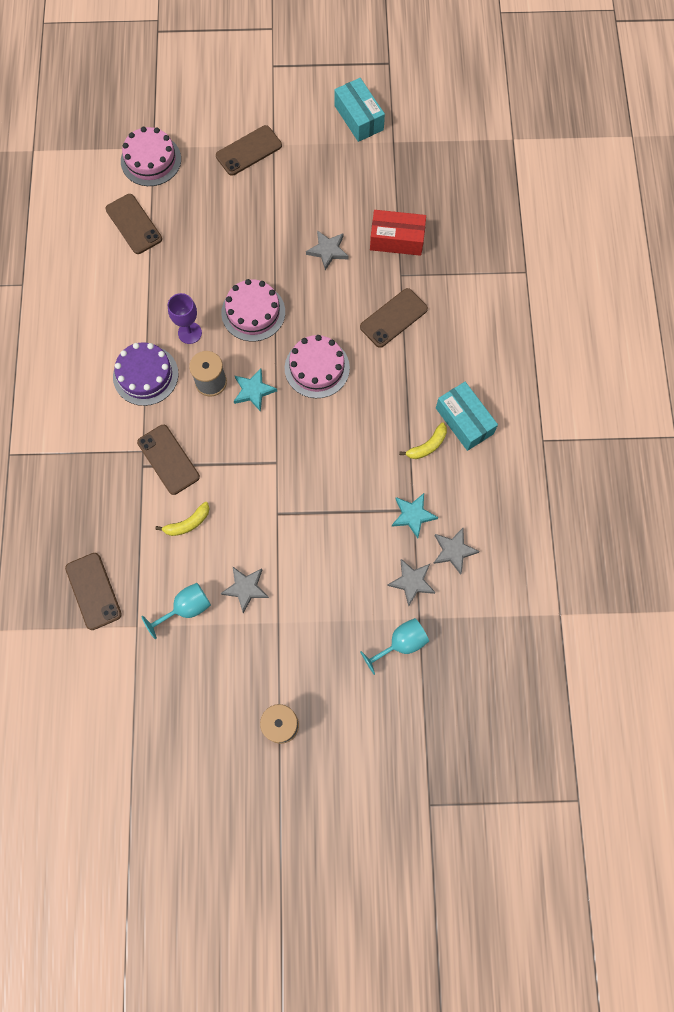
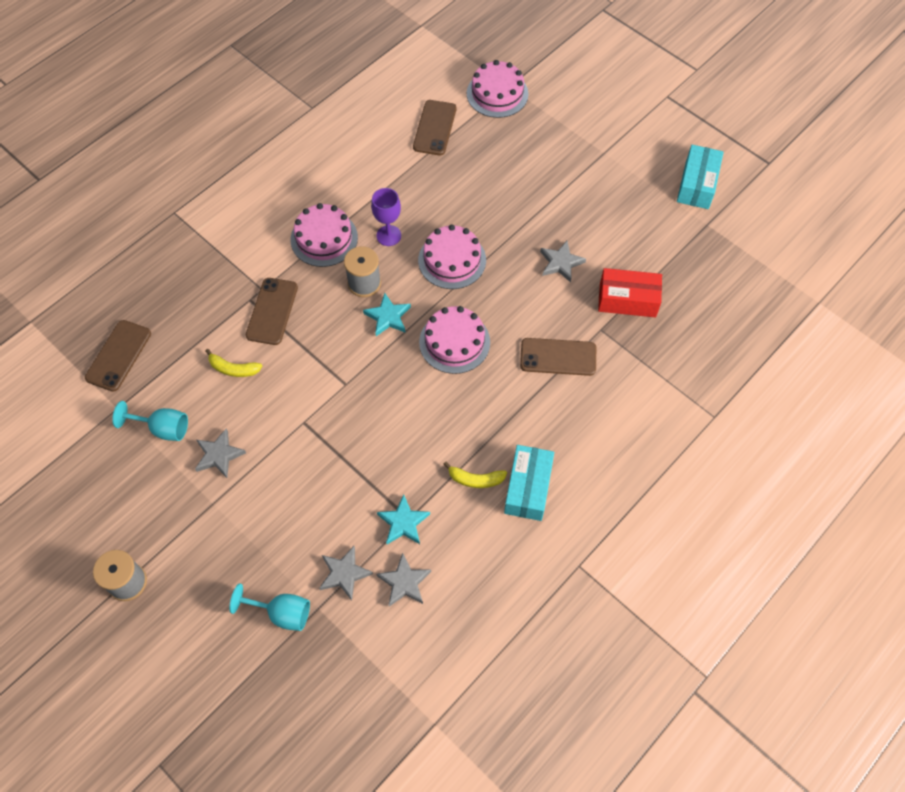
camera: 45 degrees right, 10 degrees down
purple cake [113,342,179,406] -> pink cake [290,203,358,267]
brown phone [216,125,282,176] -> none
red box [370,210,426,256] -> red box turned 45 degrees counterclockwise [598,268,662,317]

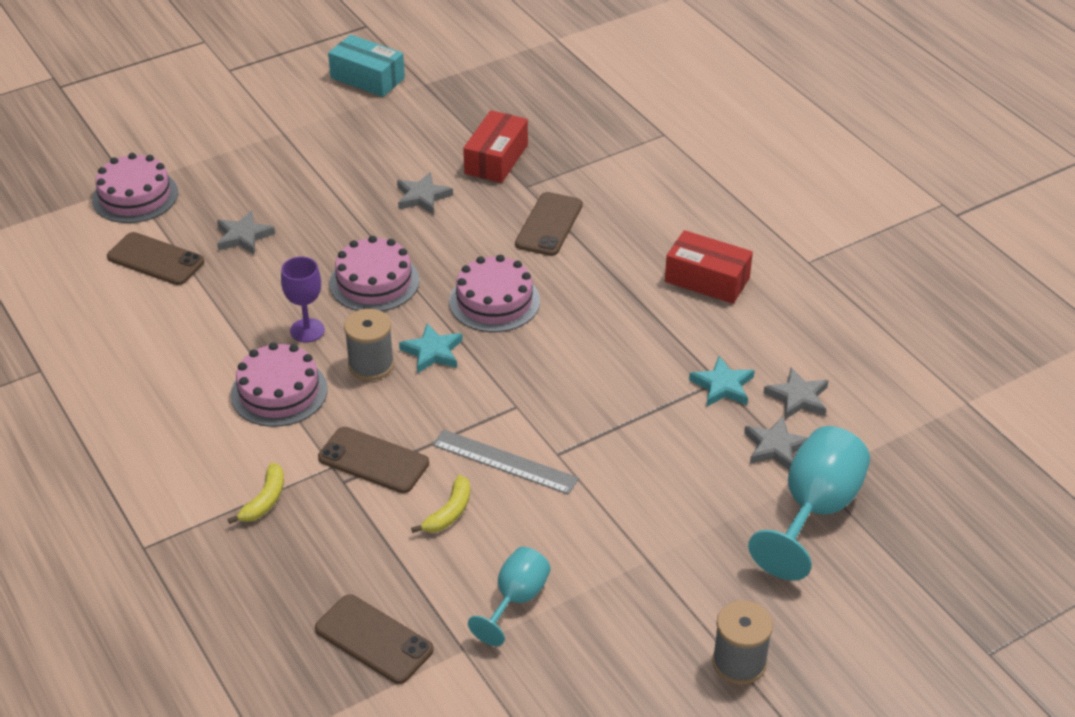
camera: 75 degrees left, 20 degrees down
grey star [195,428,246,478] -> grey star moved to [217,210,275,254]
turquoise goblet [229,583,310,631] -> turquoise goblet [748,426,870,581], size x1.67
yellow banana [443,462,507,488] -> yellow banana moved to [228,463,284,524]
turquoise box [504,445,554,521] -> red box [665,230,753,304]
none -> grey ruler [432,429,579,495]

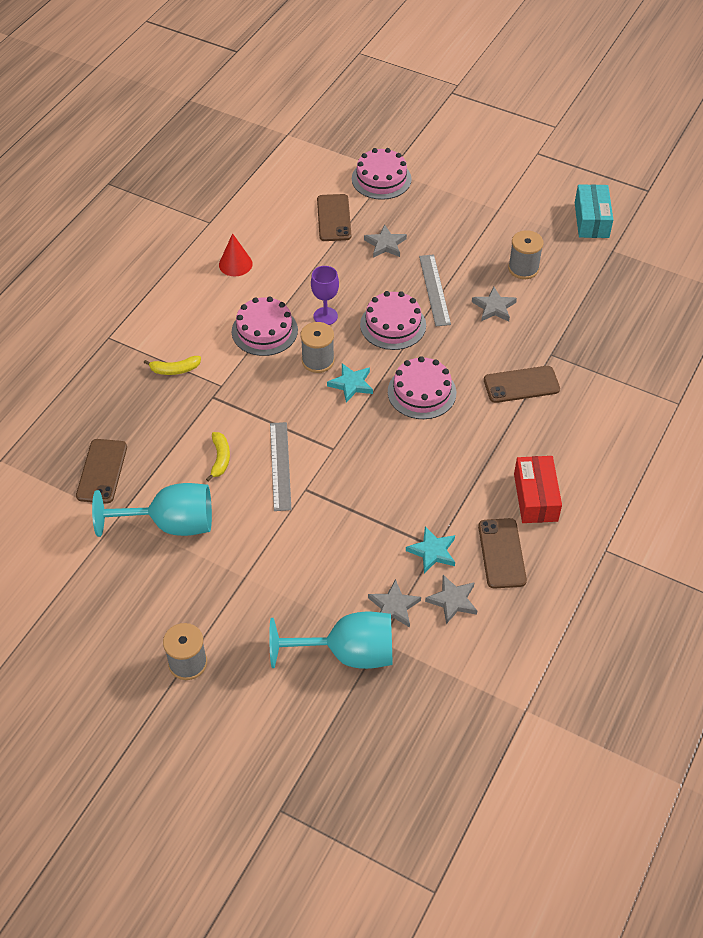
camera: 60 degrees right, 10 degrees up
brown phone [318,427,429,493] -> brown phone moved to [478,518,527,589]
yellow banana [411,475,470,533] -> yellow banana turned 90 degrees counterclockwise [206,432,230,481]
red box [463,110,528,183] -> none
turquoise goblet [468,547,551,646] -> turquoise goblet [92,483,212,537], size x1.67
none -> red cone [219,233,253,276]
none -> grey ruler [419,254,451,326]
none -> grey spool [508,230,544,279]

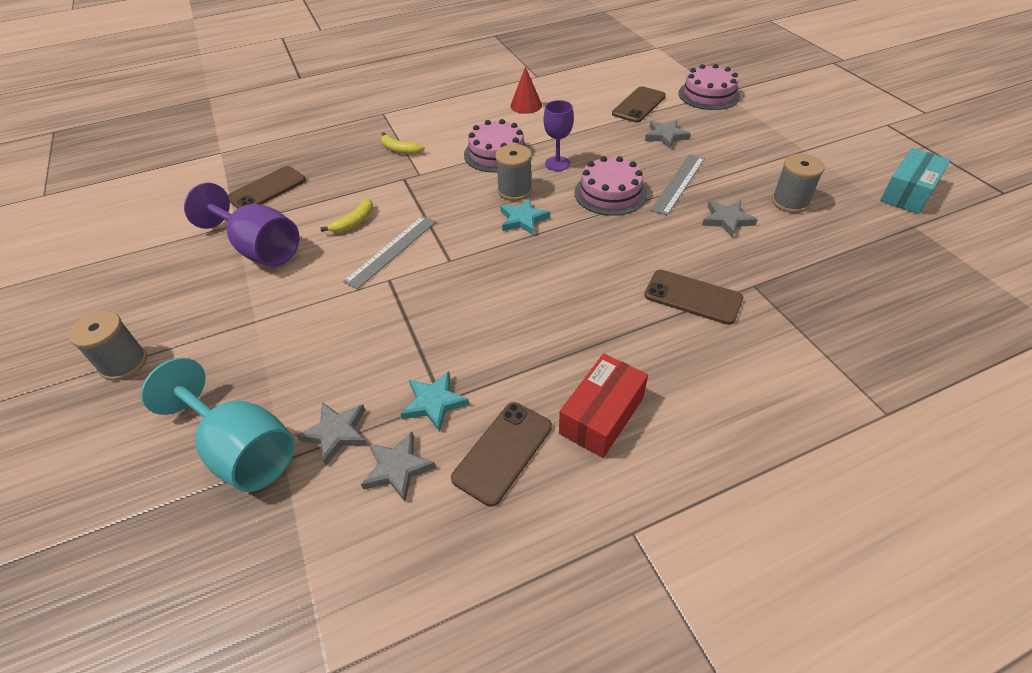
camera: 40 degrees right, 5 degrees down
turquoise goblet [92,483,212,537] -> purple goblet [184,183,300,267]
pink cake [388,356,456,419] -> none

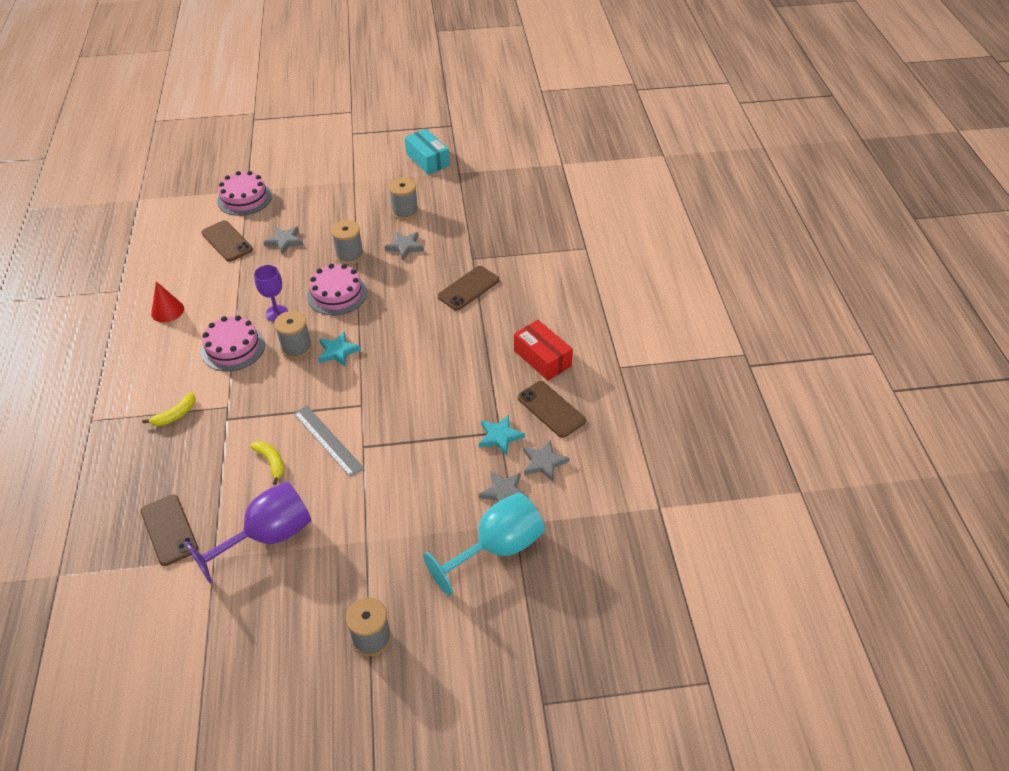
camera: 75 degrees left, 0 degrees up
grey ruler [651,154,705,215] -> grey spool [331,220,364,264]

